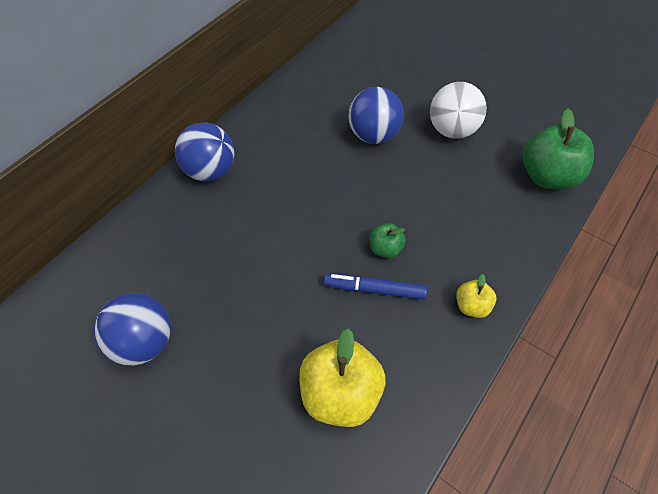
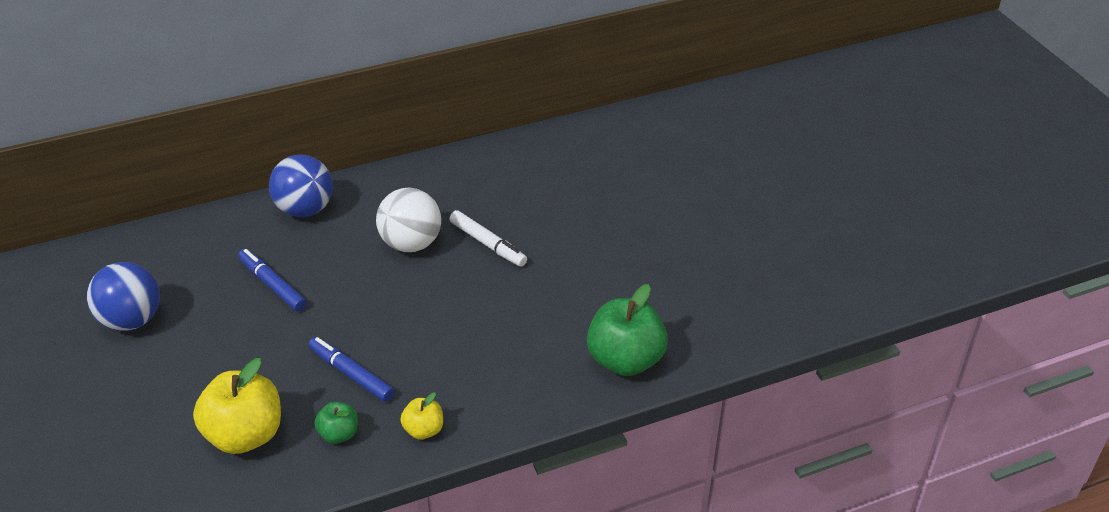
camera: 30 degrees right, 15 degrees down
blue ball [348,87,404,144] -> white marker [449,210,527,267]
green apple [370,223,406,258] -> green apple moved to [315,402,358,444]
white ball [430,82,487,139] -> white ball moved to [376,188,441,252]
none -> blue marker [238,249,307,312]

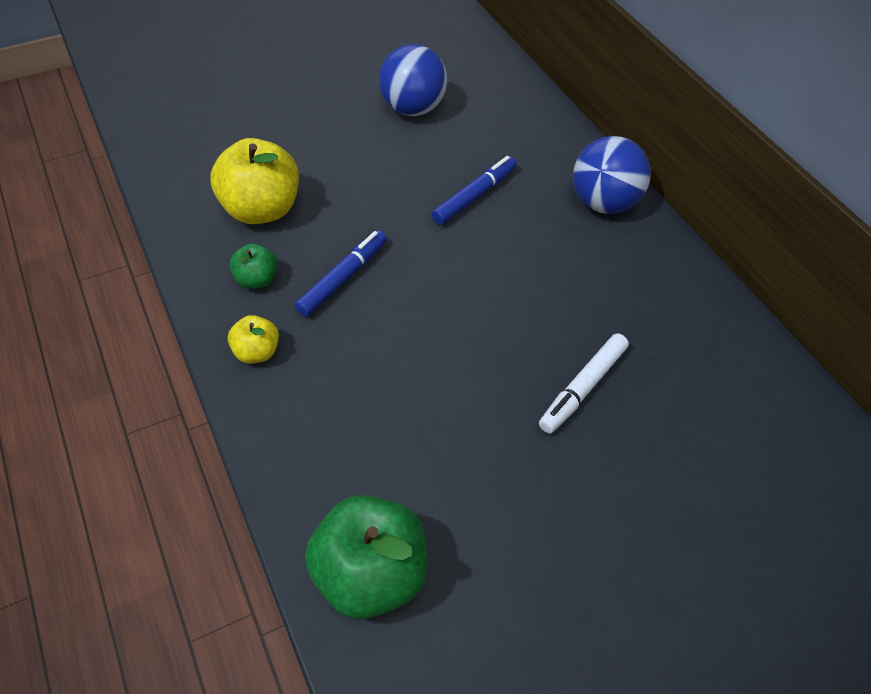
camera: 85 degrees right, 10 degrees up
white ball [376,188,441,252] -> none

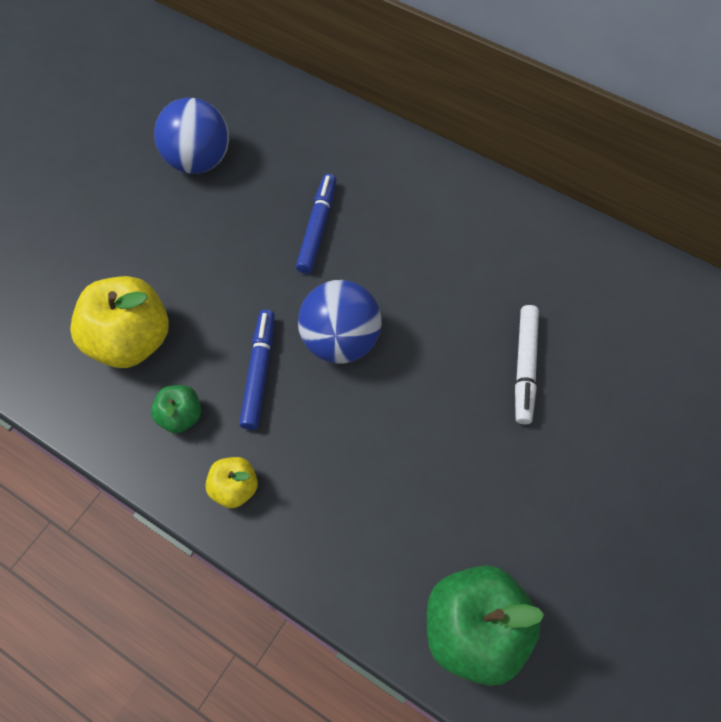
camera: 30 degrees left, 10 degrees up
blue ball [573,136,651,214] -> blue ball moved to [298,280,382,364]

